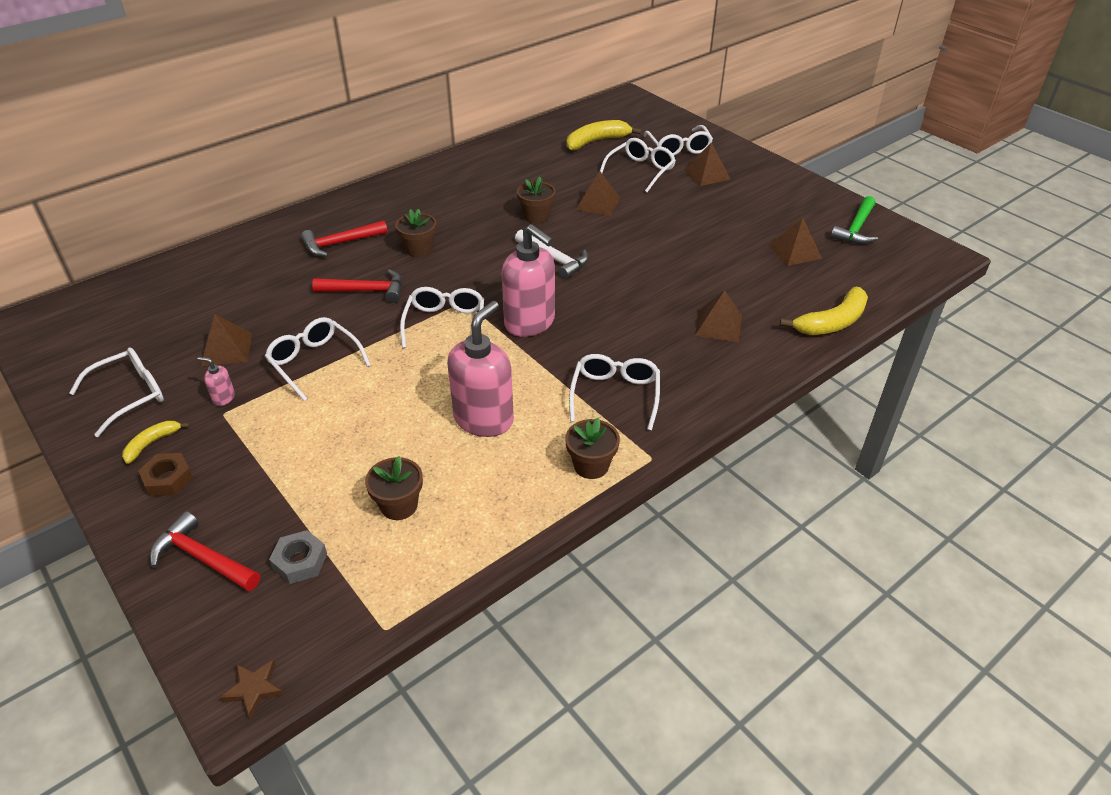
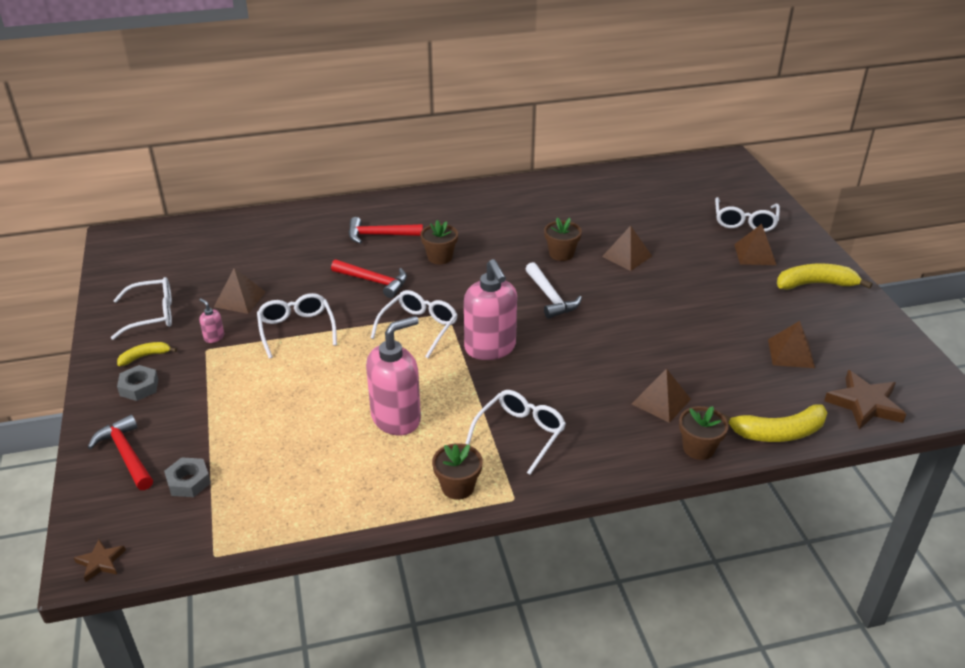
camera: 25 degrees right, 5 degrees down
brown nut [138,453,193,497] -> grey nut [117,365,158,401]
brown flower pot [365,456,423,520] -> brown flower pot moved to [679,406,729,460]
yellow banana [566,120,642,150] -> yellow banana moved to [777,264,873,290]
white glasses [600,138,676,192] -> none
green hammer [831,196,878,244] -> none
none -> brown star [824,370,906,429]

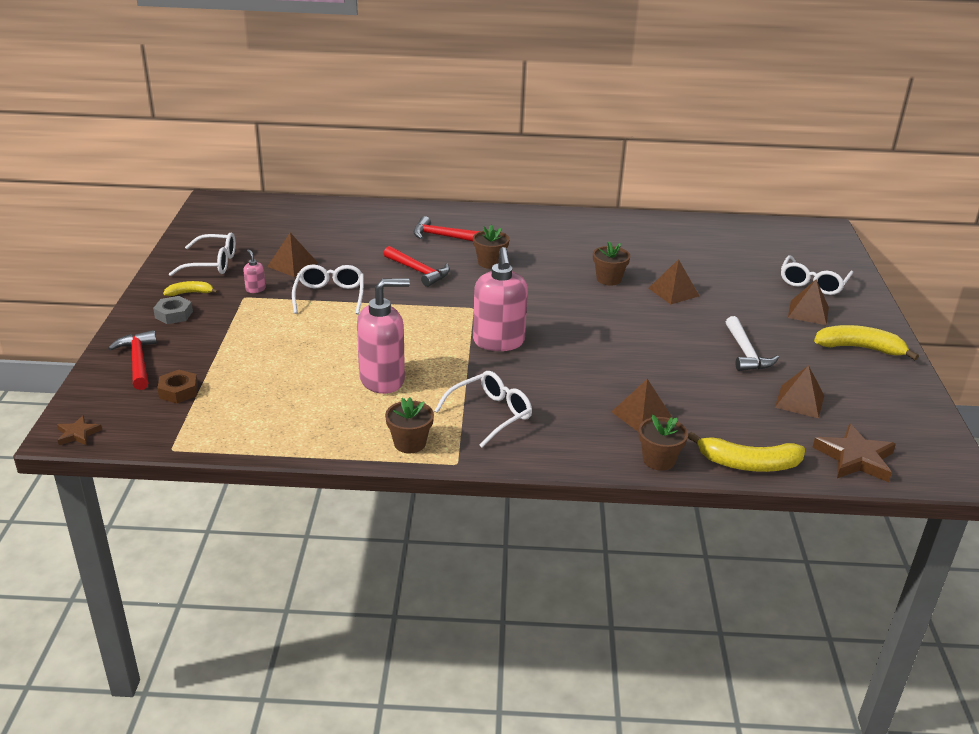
camera: 15 degrees right, 5 degrees down
grey nut [164,457,211,497] -> brown nut [157,370,198,403]
white glasses [371,290,458,358] -> none
white hammer [526,262,582,318] -> white hammer moved to [726,316,779,371]

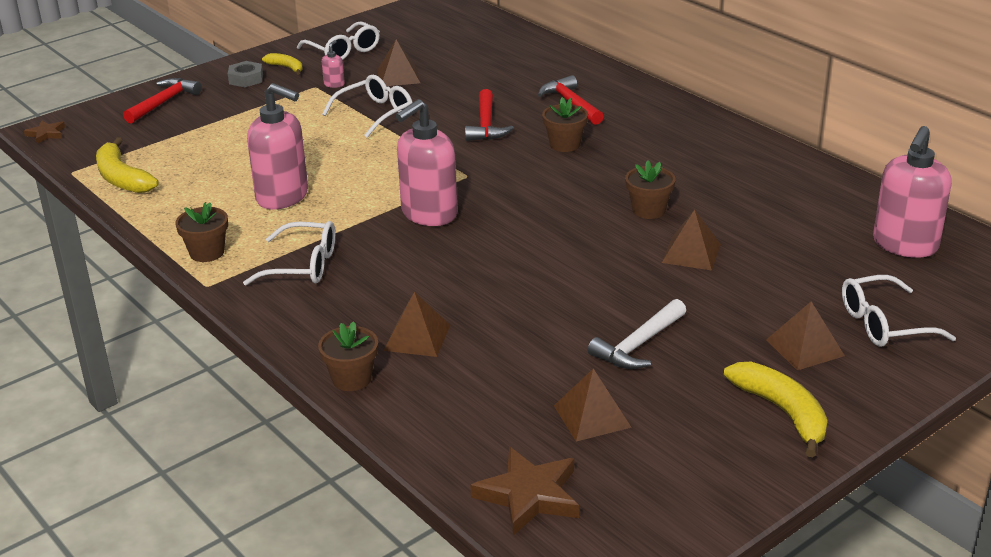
camera: 50 degrees right, 0 degrees up
brown nut [157,370,198,403] -> none
yellow banana [688,432,805,472] -> yellow banana moved to [96,137,159,193]
none -> pink soap dispenser [873,126,952,258]

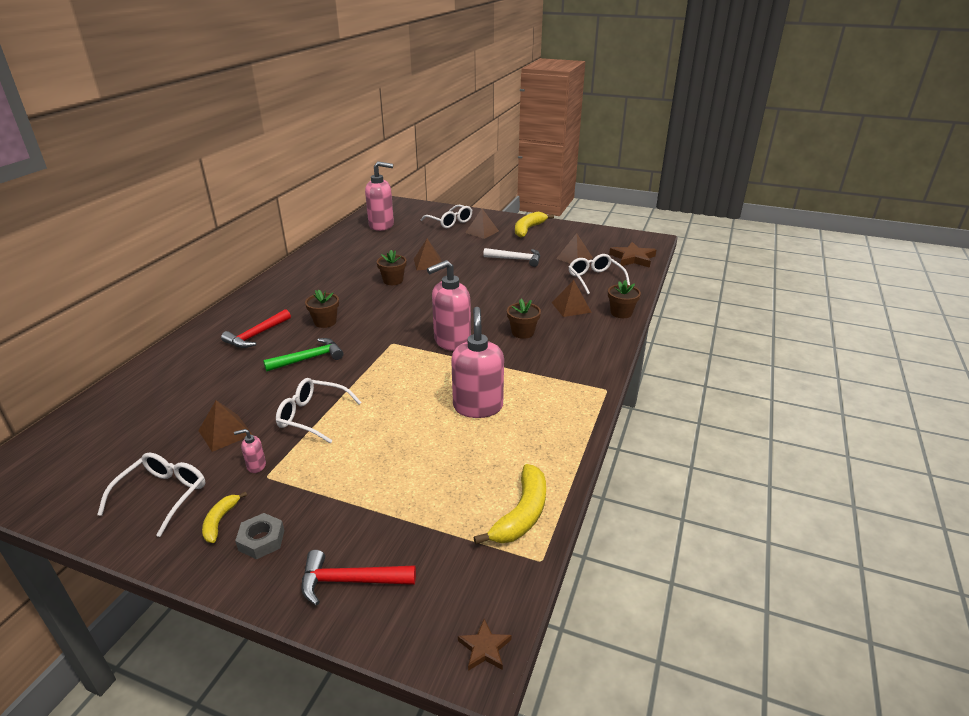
camera: 120 degrees left, 0 degrees up
brown flower pot [175,202,228,262] -> brown flower pot moved to [507,299,541,339]
white glasses [243,221,335,285] -> white glasses moved to [569,254,630,294]
pink soap dispenser [396,99,458,226] -> pink soap dispenser turned 135 degrees clockwise [427,260,471,351]
red hammer [465,89,514,141] -> green hammer [263,338,343,372]

